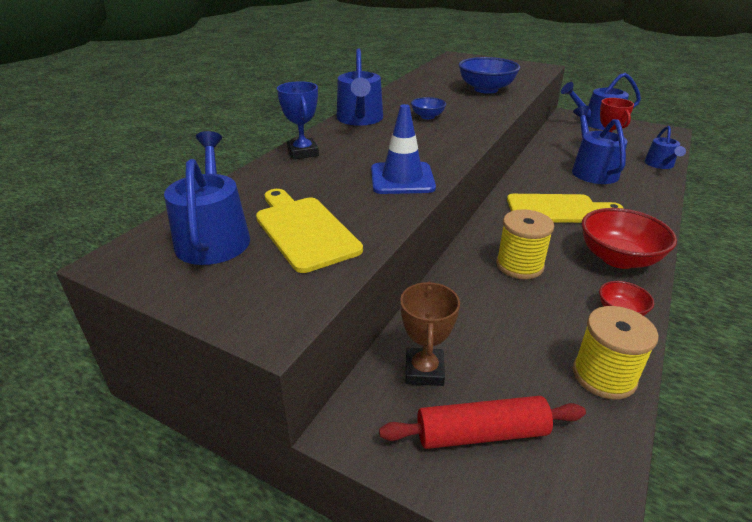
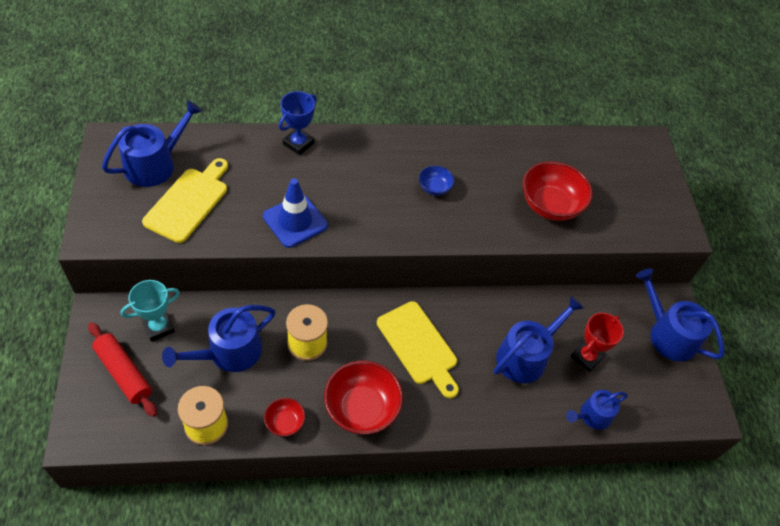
camera: 50 degrees right, 20 degrees up
blue watering can [337,49,383,126] -> blue watering can moved to [162,305,275,372]
brown trophy [400,281,460,386] -> turquoise trophy [120,280,180,342]
blue bowl [459,57,520,94] -> red bowl [522,161,593,221]

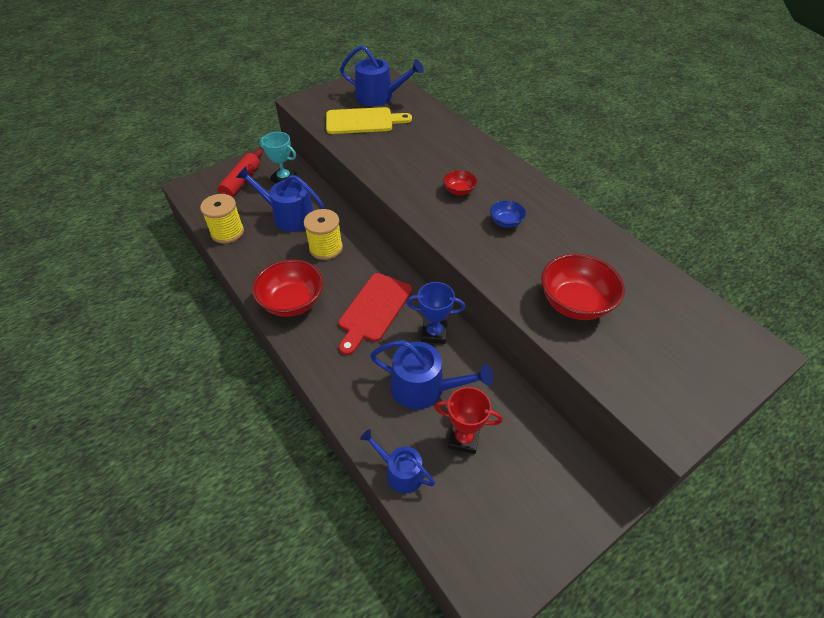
camera: 65 degrees right, 5 degrees down
blue traffic cone [263,178,328,248] -> none
red bowl [264,398,305,436] -> red bowl moved to [443,170,477,195]
blue trophy [279,91,317,155] -> blue trophy moved to [407,282,465,344]
yellow cutting board [377,301,459,398] -> red cutting board [339,273,412,355]
blue watering can [636,268,725,362] -> none

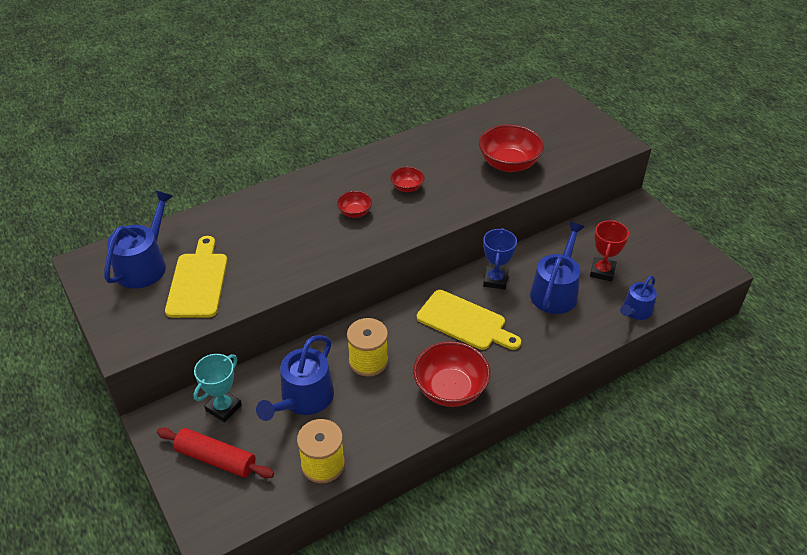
camera: 85 degrees left, 5 degrees down
red cutting board [339,273,412,355] -> yellow cutting board [417,290,521,350]
blue bowl [490,200,526,228] -> red bowl [390,167,425,192]

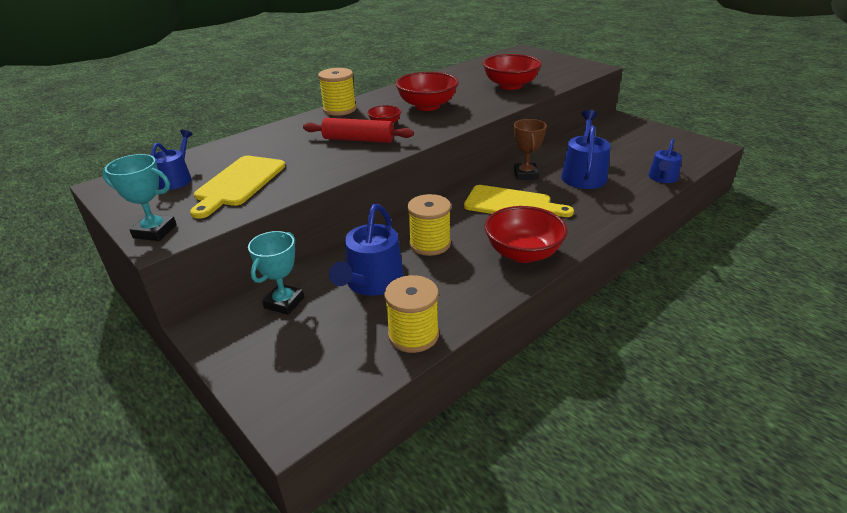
camera: 10 degrees left, 10 degrees down
blue watering can [104,191,173,289] -> blue watering can [151,130,193,190], size x0.63
red rolling pin [157,428,274,478] -> red rolling pin moved to [303,118,414,143]
yellow cutting board [165,236,227,318] -> yellow cutting board turned 150 degrees counterclockwise [190,156,285,219]
red bowl [390,167,425,192] -> red bowl [395,72,459,111], size x1.94
blue trophy [483,228,517,290] -> brown trophy [514,119,547,180]
red trophy [590,220,629,282] -> none
none -> turquoise trophy [102,154,177,241]
none -> yellow spool [318,68,357,116]

